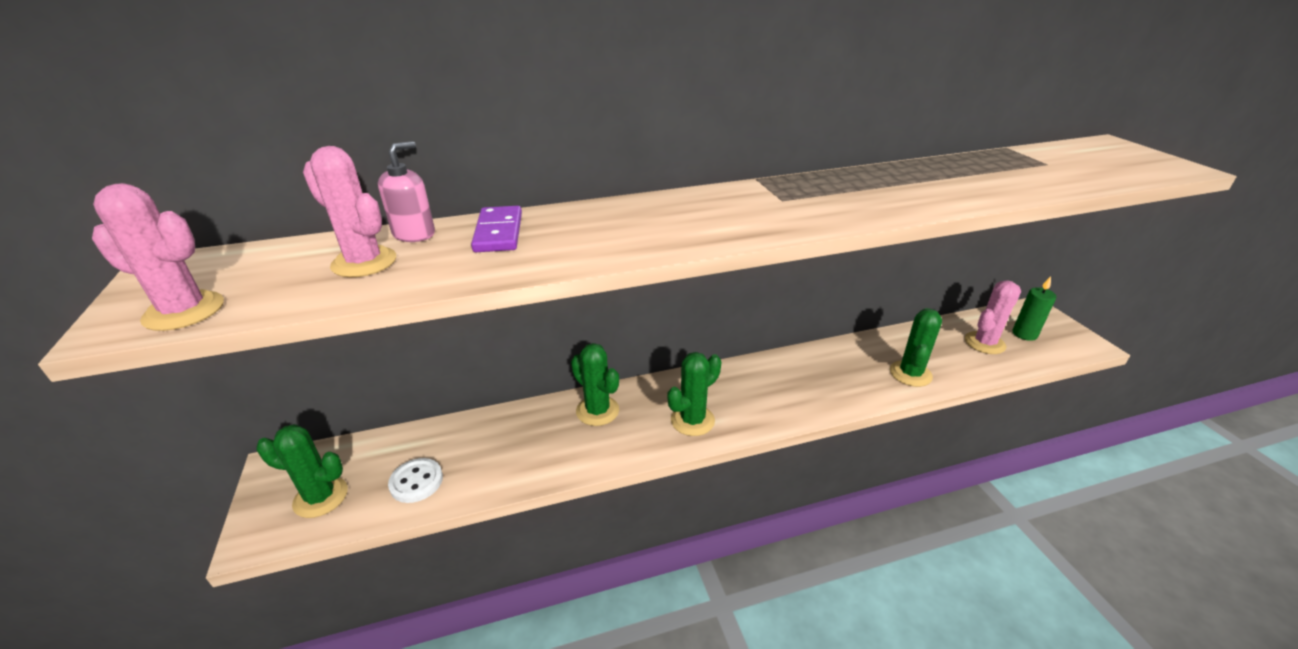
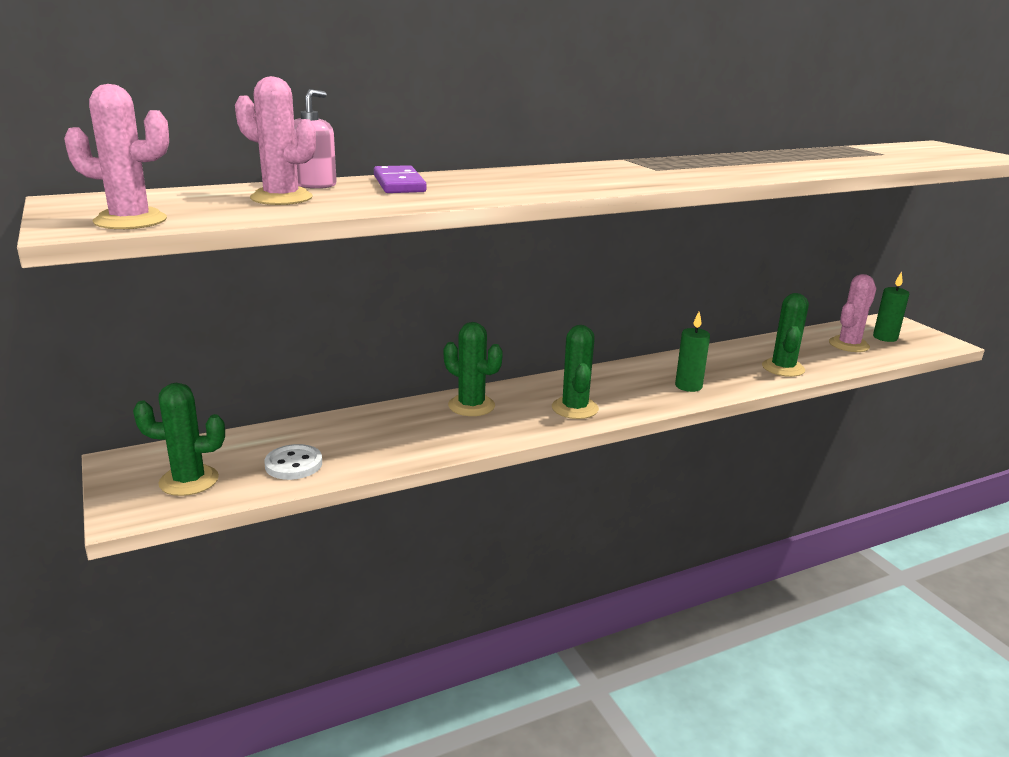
camera: 10 degrees left, 10 degrees down
green cactus [667,352,721,436] -> green cactus turned 45 degrees counterclockwise [552,325,599,419]
none -> green candle [675,312,710,392]

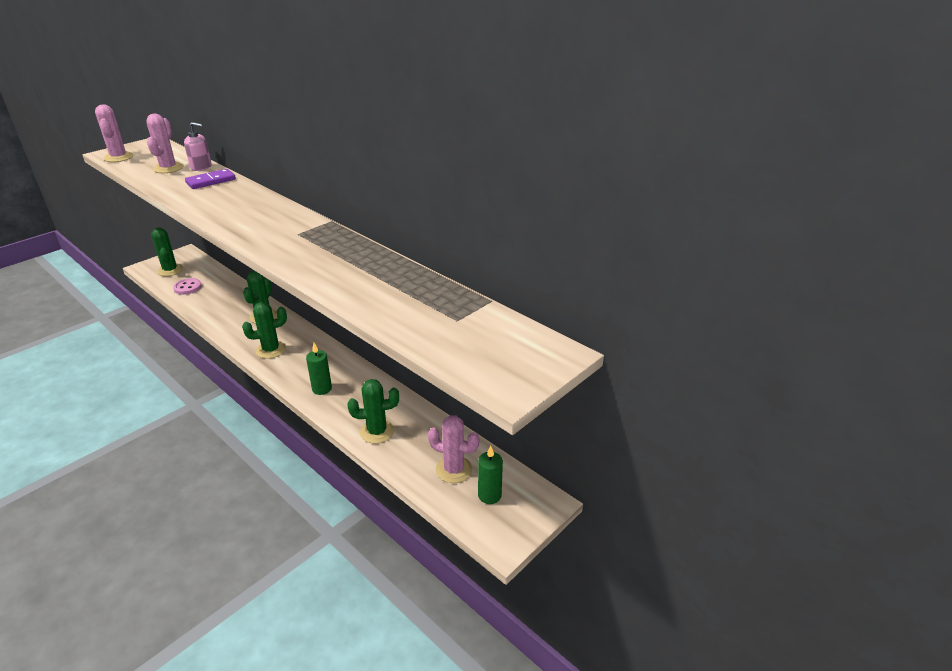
camera: 70 degrees right, 10 degrees up
white button [264,444,322,480] -> pink button [173,278,202,295]

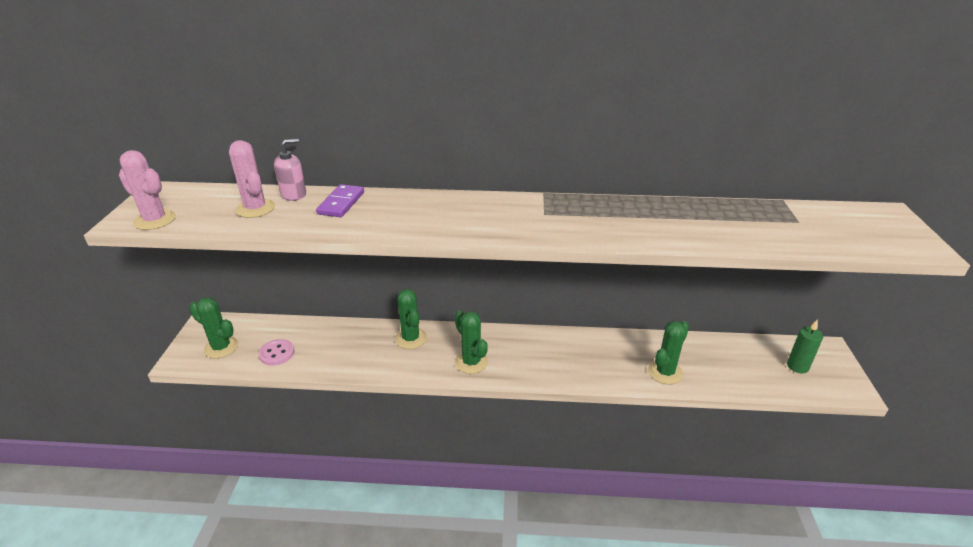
camera: 40 degrees left, 0 degrees up
green cactus [242,302,287,359] -> green cactus turned 60 degrees counterclockwise [455,311,488,374]
green candle [306,343,332,395] -> none
pink cactus [428,415,479,483] -> none

